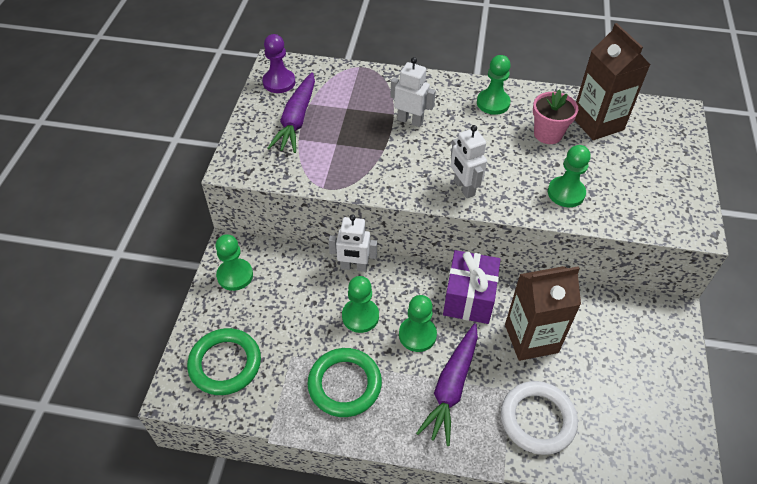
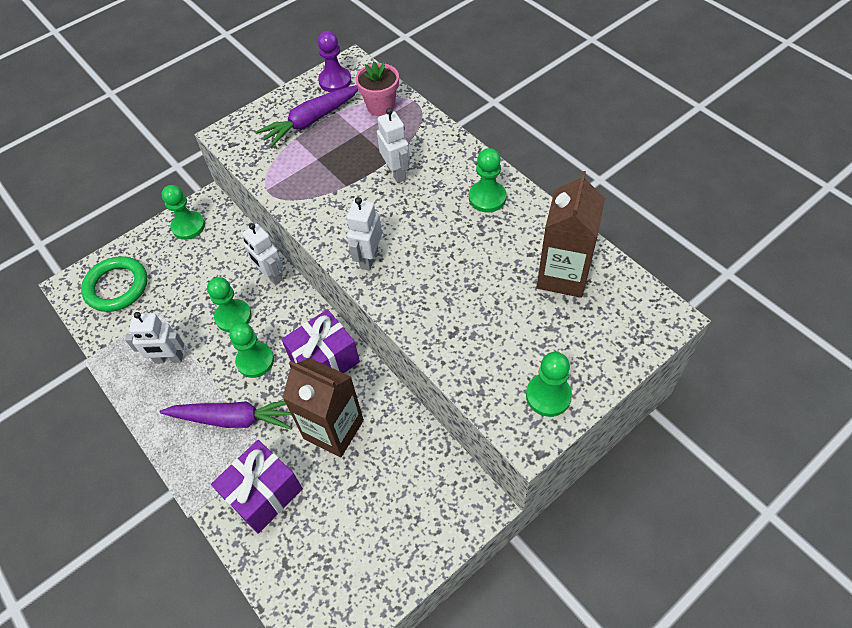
camera: 45 degrees right, 5 degrees up
green ring [307,348,382,417] -> white robot [125,312,184,364]
purple carrot [416,323,478,446] -> purple carrot turned 150 degrees counterclockwise [160,401,292,430]
white ring [501,381,578,455] -> purple gift [211,440,303,534]
pink flower pot [533,89,578,144] -> pink flower pot moved to [356,61,399,116]
green pawn [548,145,591,207] -> green pawn moved to [526,352,572,417]

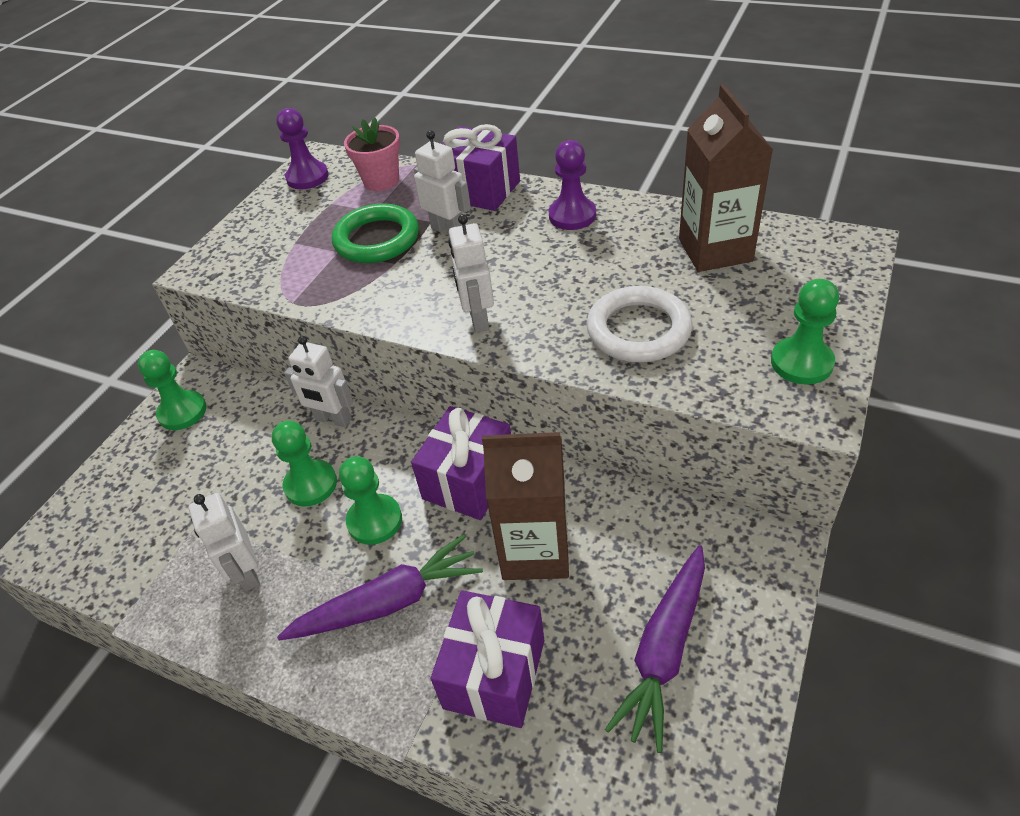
camera: 25 degrees left, 10 degrees down
green ring [81,256,147,312] -> green ring moved to [332,203,419,263]
white robot [125,312,184,364] -> white robot turned 90 degrees clockwise [188,493,260,592]
purple carrot [256,85,358,148] -> purple carrot moved to [605,545,705,753]
green pawn [469,148,506,212] -> purple pawn [548,140,596,230]
none -> purple gift [442,124,520,211]
none -> white ring [586,286,693,362]

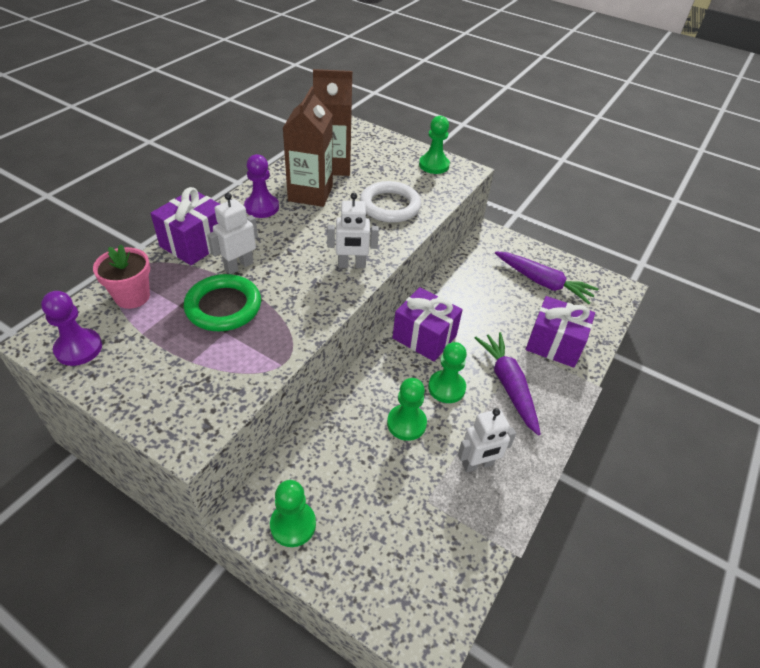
camera: 90 degrees left, 0 degrees up
white robot [284,336,353,427] -> none
brown carton [482,432,569,580] -> brown carton moved to [283,86,333,207]

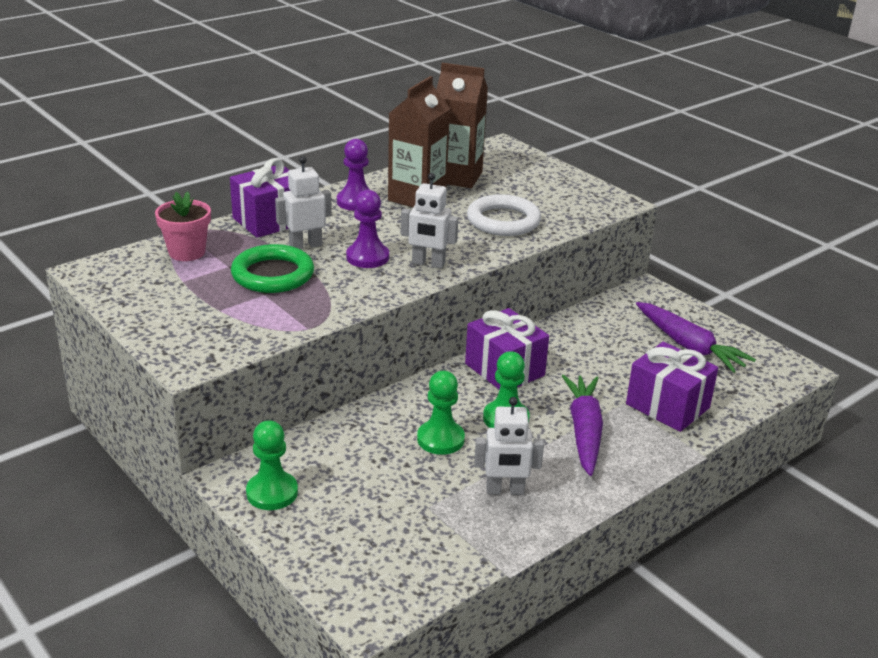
camera: 20 degrees right, 15 degrees down
purple pawn [41,291,102,366] -> purple pawn moved to [346,190,389,268]
green pawn [419,116,450,174] -> none

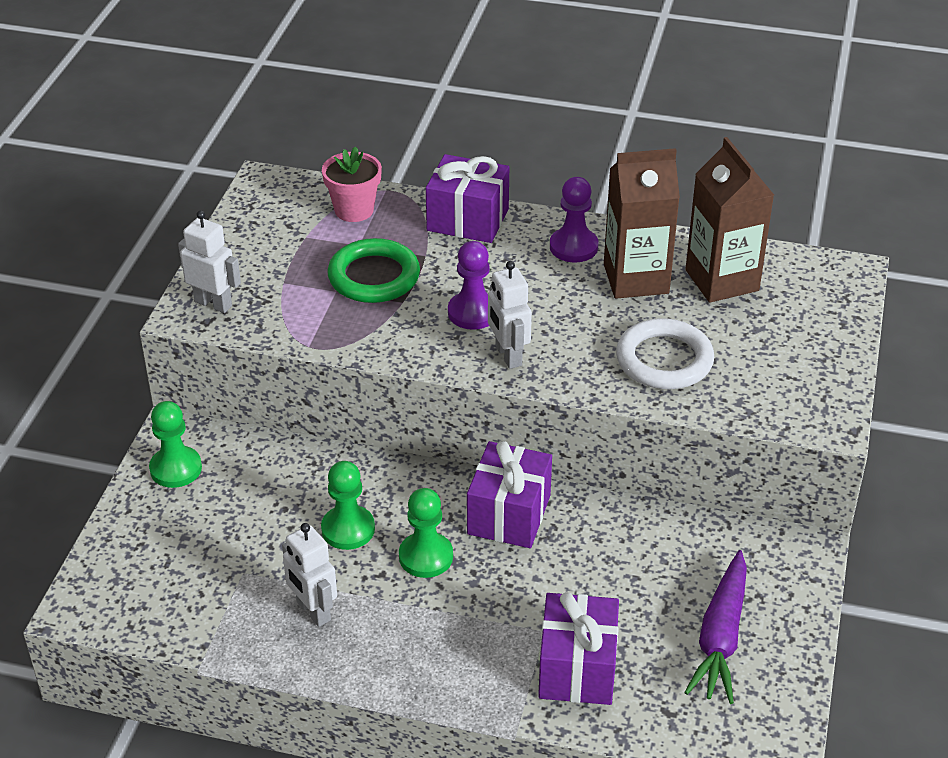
camera: 55 degrees right, 10 degrees up
white robot [275,156,332,250] -> white robot moved to [178,210,241,313]
purple carrot [562,375,603,476] -> none

